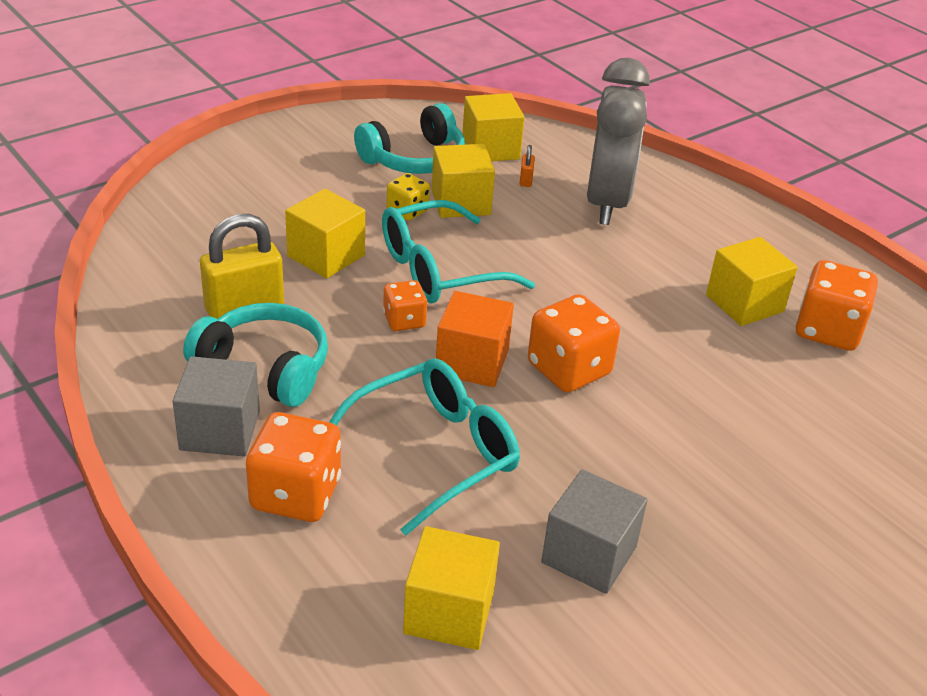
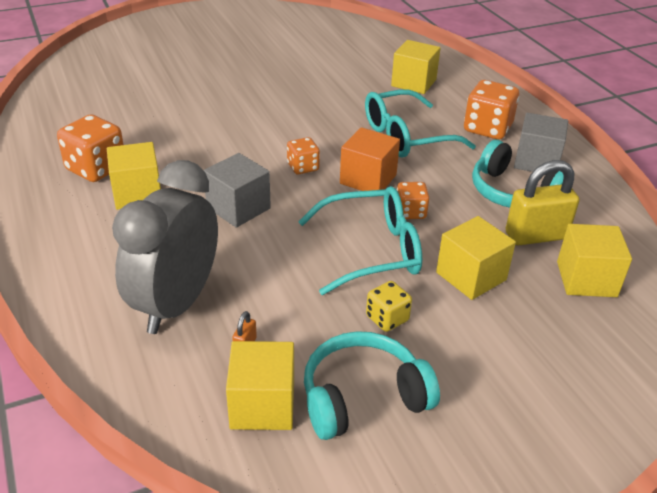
camera: 165 degrees left, 0 degrees up
yellow cube [432,144,495,218] -> yellow cube moved to [557,224,632,297]
orange dice [528,294,620,393] -> orange dice [287,137,320,174], size x0.58
grey cube [541,469,648,594] -> grey cube moved to [204,153,271,228]

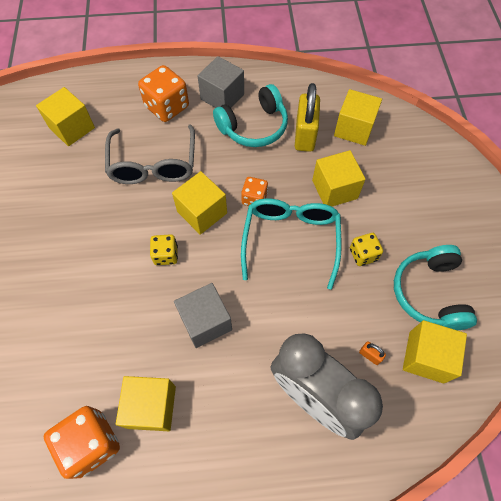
camera: 70 degrees left, 25 degrees up
orange dice [287,137,320,174] -> yellow dice [150,234,178,265]
orange cube [340,127,400,191] -> yellow cube [172,171,227,235]
turquoise glasses [365,89,476,158] -> grey glasses [105,124,195,184]

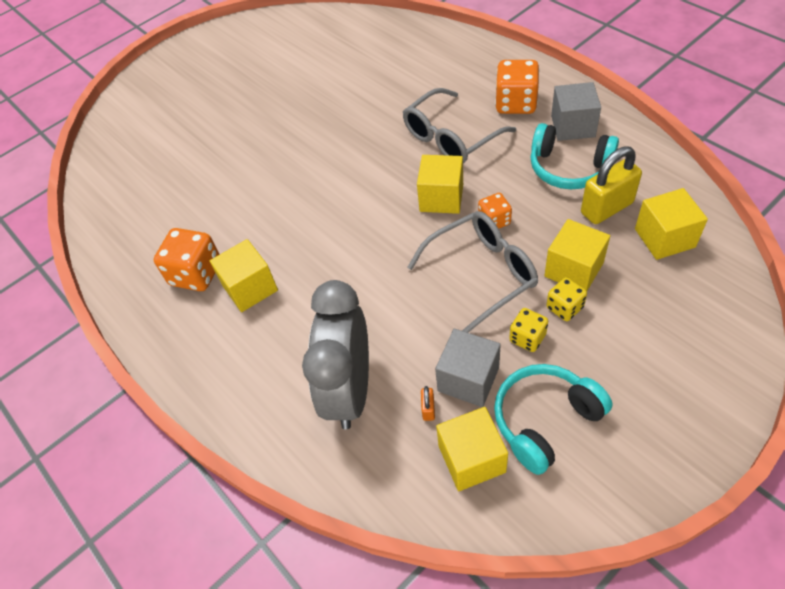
camera: 60 degrees right, 10 degrees down
yellow cube [36,87,95,146] -> none
yellow dice [150,234,178,265] -> yellow dice moved to [546,277,587,321]
grey cube [174,283,232,348] -> grey cube moved to [435,329,501,407]
turquoise glasses [241,199,342,289] -> grey glasses [407,211,538,333]

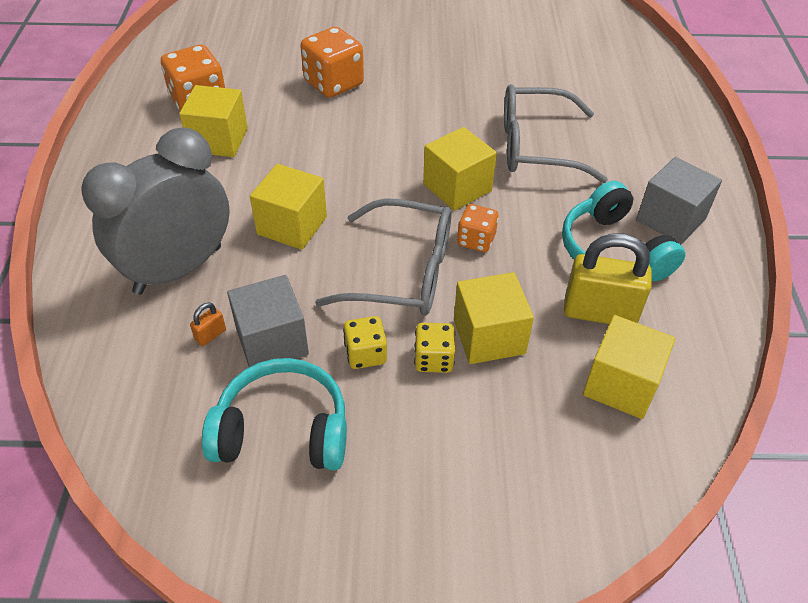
camera: 35 degrees right, 5 degrees down
yellow cube [436,407,508,491] -> yellow cube moved to [250,164,327,250]
orange dice [495,60,539,114] -> orange dice moved to [300,27,364,98]

